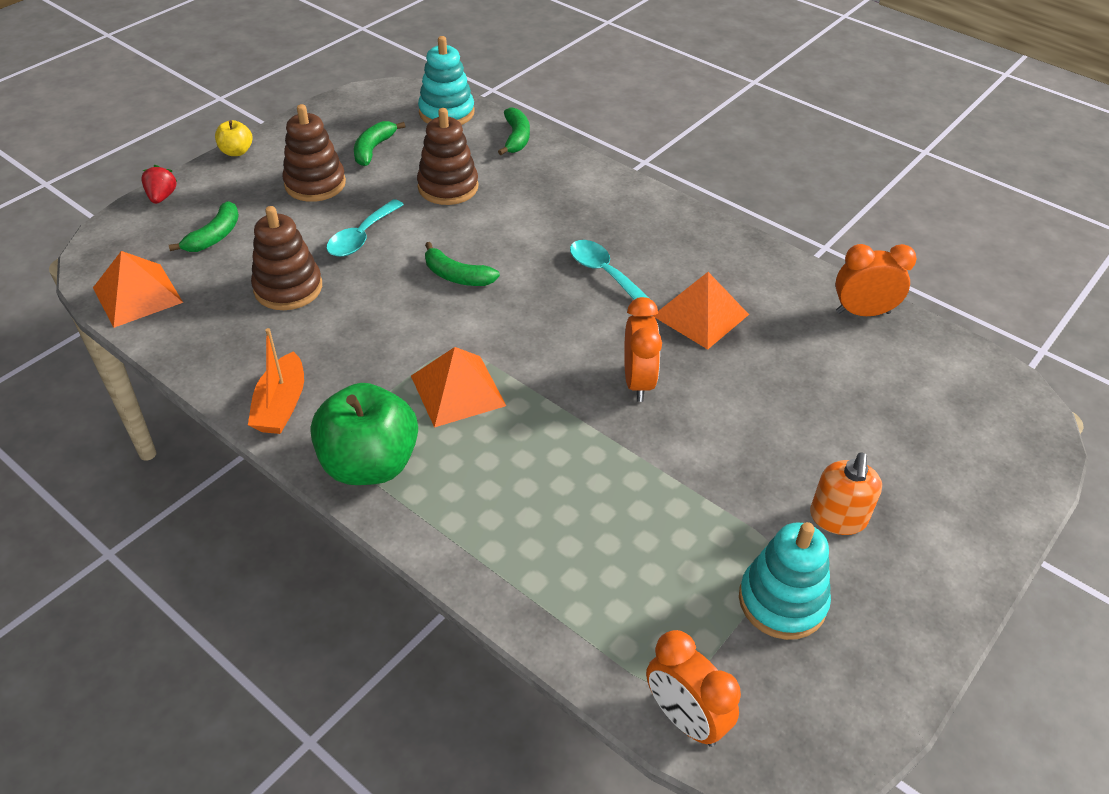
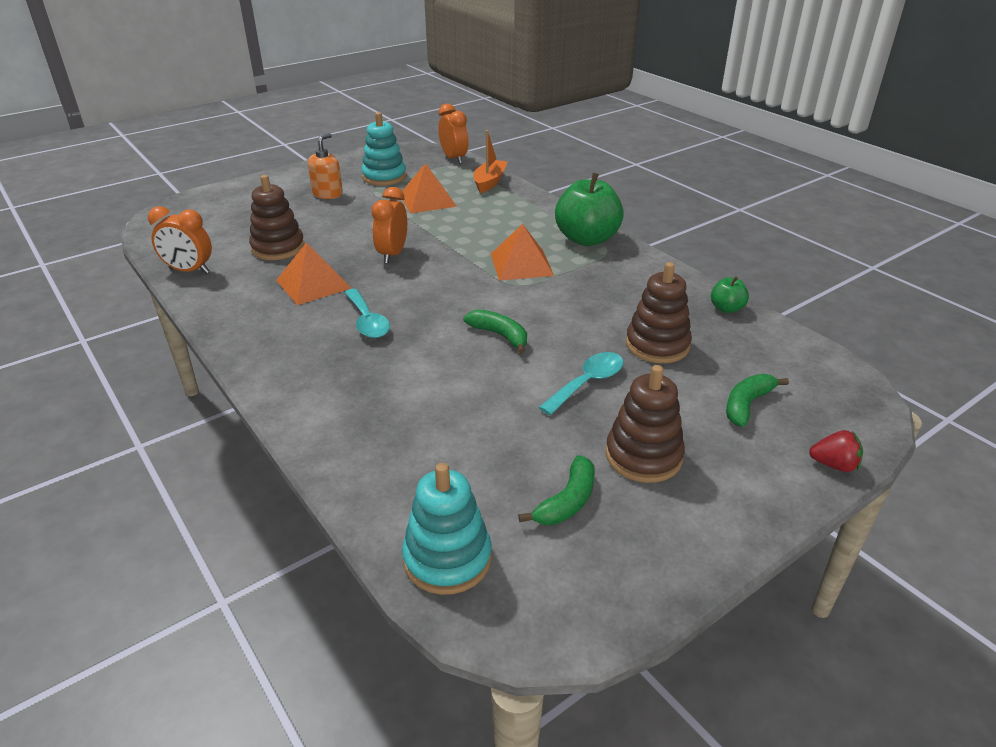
camera: 165 degrees left, 10 degrees down
orange pyramid [93,251,183,328] -> orange pyramid moved to [402,163,457,214]
red strawberry [141,165,177,204] -> red strawberry turned 90 degrees counterclockwise [809,430,863,472]
yellow apple [215,120,252,156] -> none
orange boat [248,328,304,434] -> orange boat moved to [474,130,507,193]
brown stacking toy [417,108,478,205] -> brown stacking toy moved to [249,175,305,260]
green banana [498,107,530,155] -> none
none -> green apple [711,276,749,313]

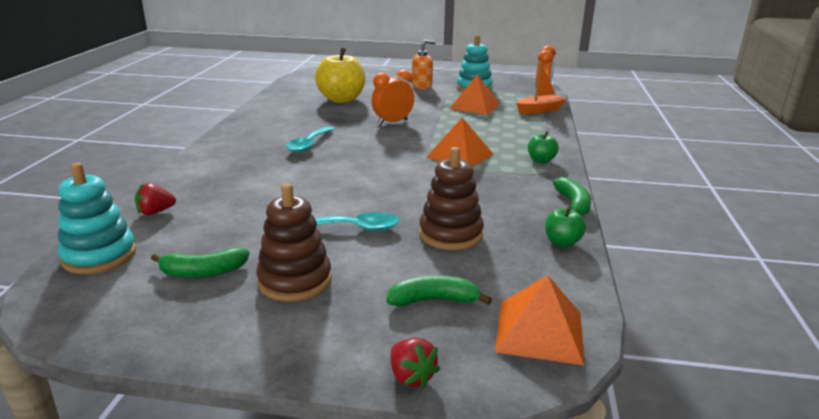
camera: 45 degrees right, 10 degrees down
orange clock [148,206,212,273] -> none
brown stacking toy [249,175,305,260] -> yellow apple [315,48,365,103]
orange pyramid [276,242,351,305] -> orange pyramid moved to [495,275,584,365]
green banana [463,309,527,354] -> green banana moved to [553,177,591,216]
green apple [555,173,624,246] -> green apple [528,131,559,163], size x0.47
none -> red strawberry [135,183,176,215]

